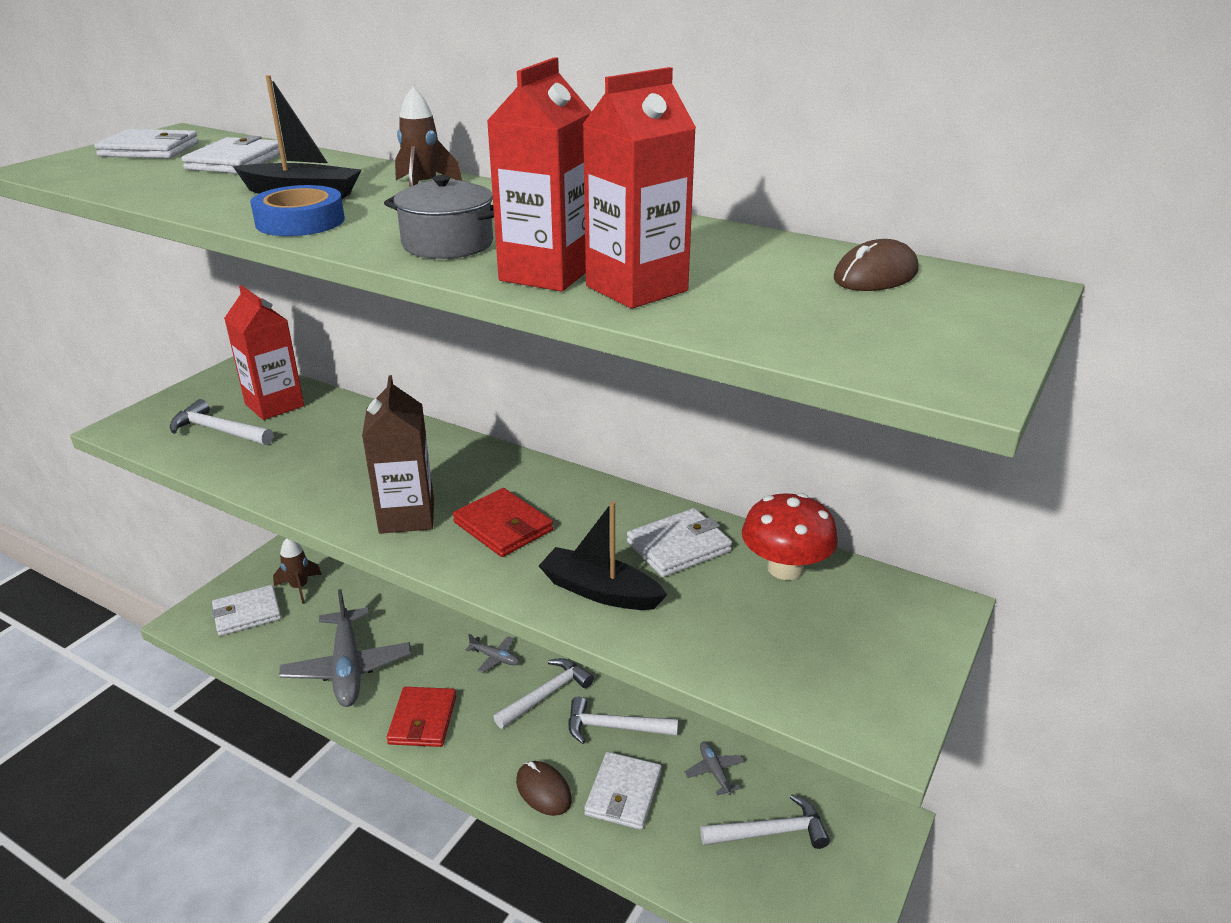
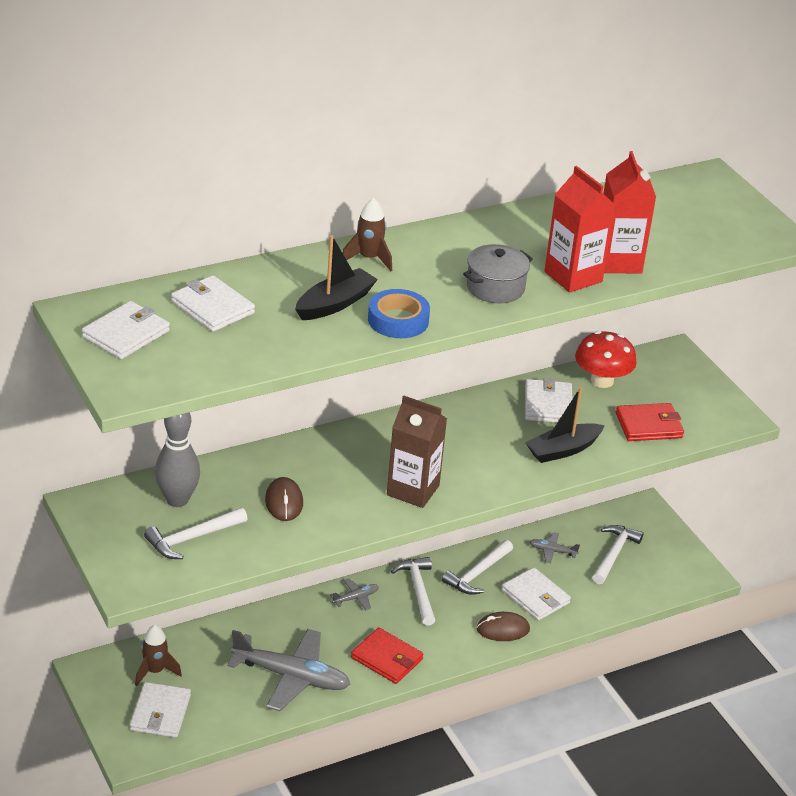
camera: 60 degrees left, 5 degrees up
red carton [224,285,304,420] -> grey bowling pin [155,413,200,507]
red wallet [453,488,553,557] -> red wallet moved to [616,403,684,441]
brown mouse [834,239,919,291] -> brown mouse moved to [265,477,303,521]

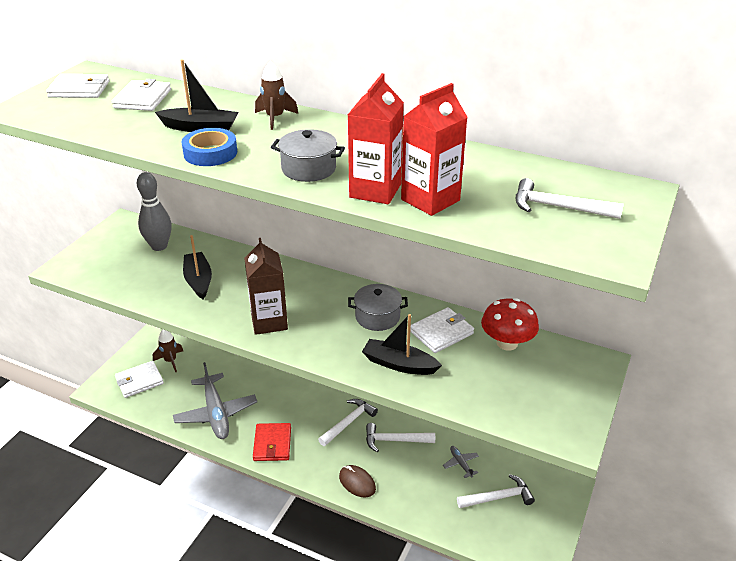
camera: 55 degrees right, 0 degrees up
white hammer [144,508,248,559] -> white hammer moved to [516,178,624,219]
brown mouse [265,477,303,521] -> black boat [183,235,212,299]
grey plane [330,578,379,610] -> none
white wallet [502,567,571,621] -> none
red wallet [616,403,684,441] -> none
none -> grey pot [348,284,408,331]

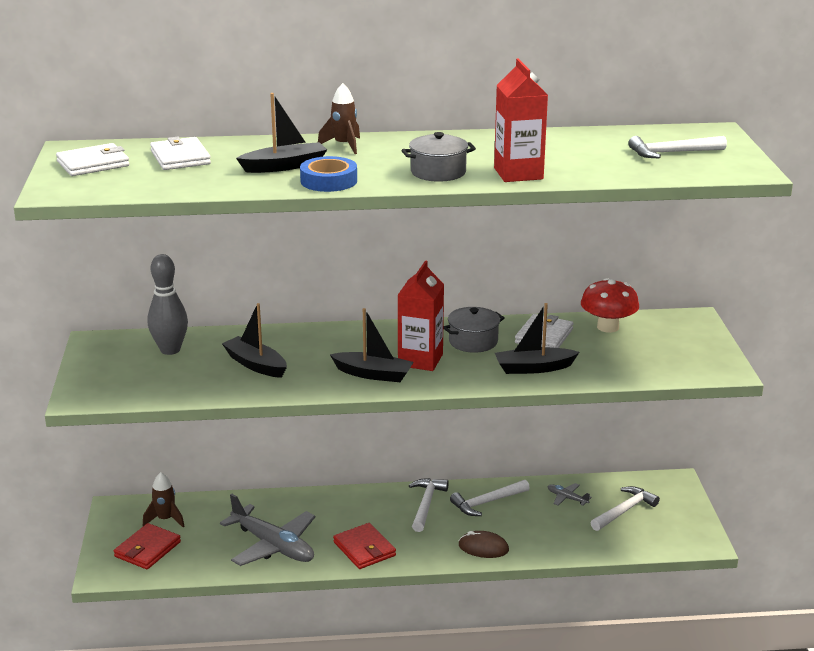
camera: 30 degrees left, 10 degrees down
white wallet [115,361,164,398] -> red wallet [114,523,181,569]
brown carton [244,238,288,335] -> black boat [330,308,414,382]
red carton [401,83,468,216] -> red carton moved to [398,260,444,371]

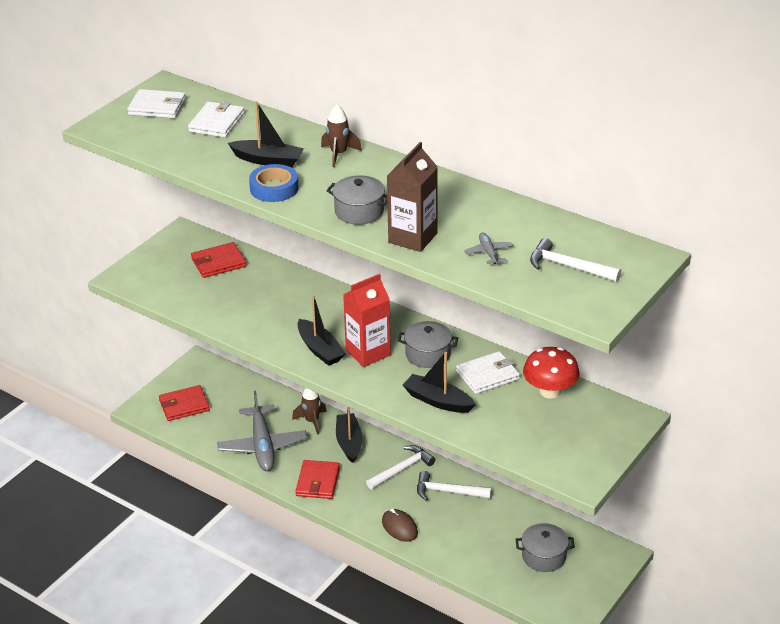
camera: 40 degrees right, 10 degrees up
brown rocket [143,472,185,528] -> brown rocket moved to [292,388,327,435]
grey bowling pin [148,254,188,355] -> red wallet [191,242,246,278]
black boat [222,303,287,378] -> black boat moved to [336,407,363,463]
red carton [494,59,548,182] -> brown carton [387,142,438,252]
grey plane [548,483,592,506] -> grey plane moved to [464,233,513,265]
white hammer [590,486,660,531] -> grey pot [515,523,575,572]

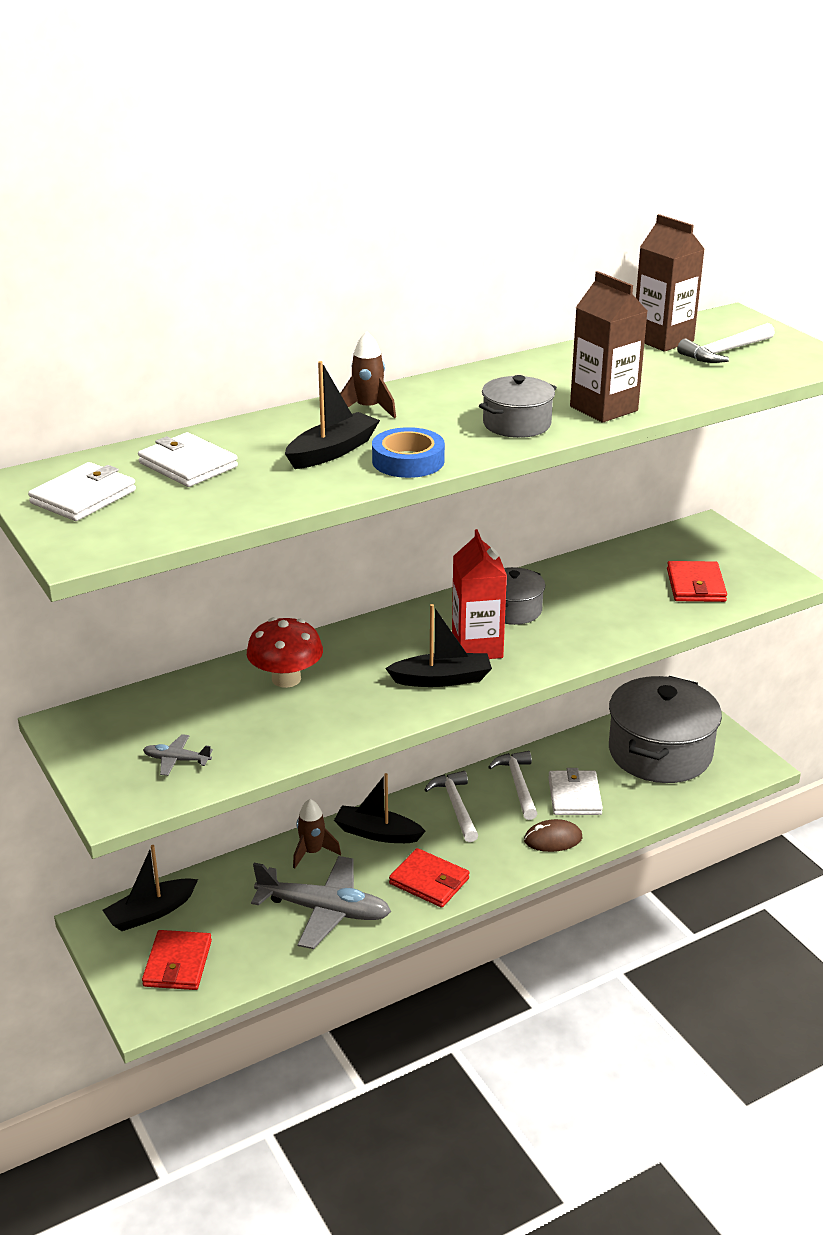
camera: 65 degrees left, 5 degrees down
red wallet [191,242,246,278] -> red wallet moved to [667,561,727,602]
black boat [403,352,476,413] -> black boat moved to [103,845,198,931]
white hammer [417,471,492,501] -> white hammer turned 135 degrees clockwise [488,751,537,820]
white wallet [456,351,520,394] -> white wallet moved to [548,768,603,815]
grey plane [464,233,513,265] -> grey plane moved to [143,734,213,776]
grey pot [515,523,575,572] -> grey pot [609,676,722,783], size x2.01
red mushroom [523,347,580,398] -> red mushroom moved to [247,617,323,688]
none -> brown carton [636,214,704,352]

